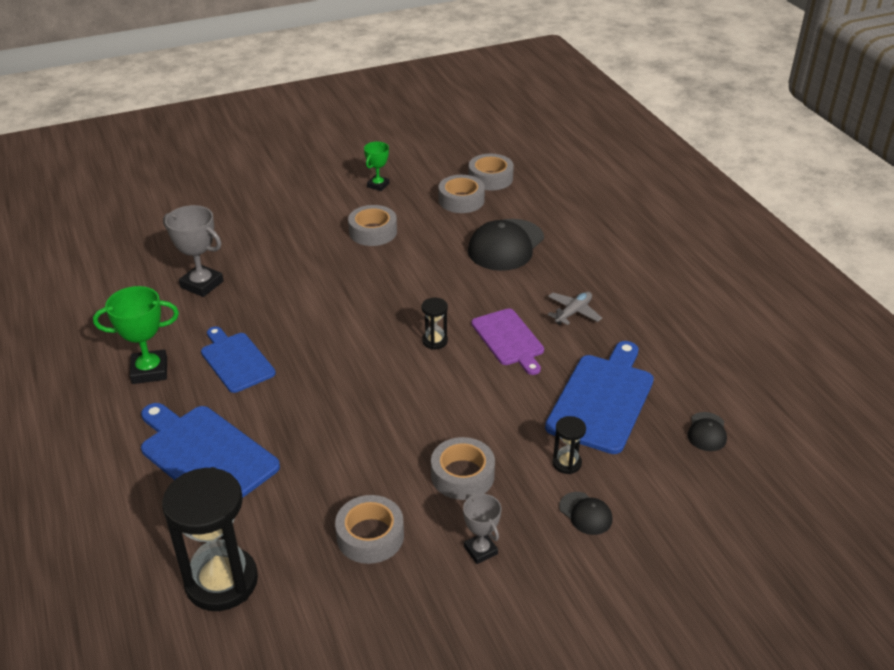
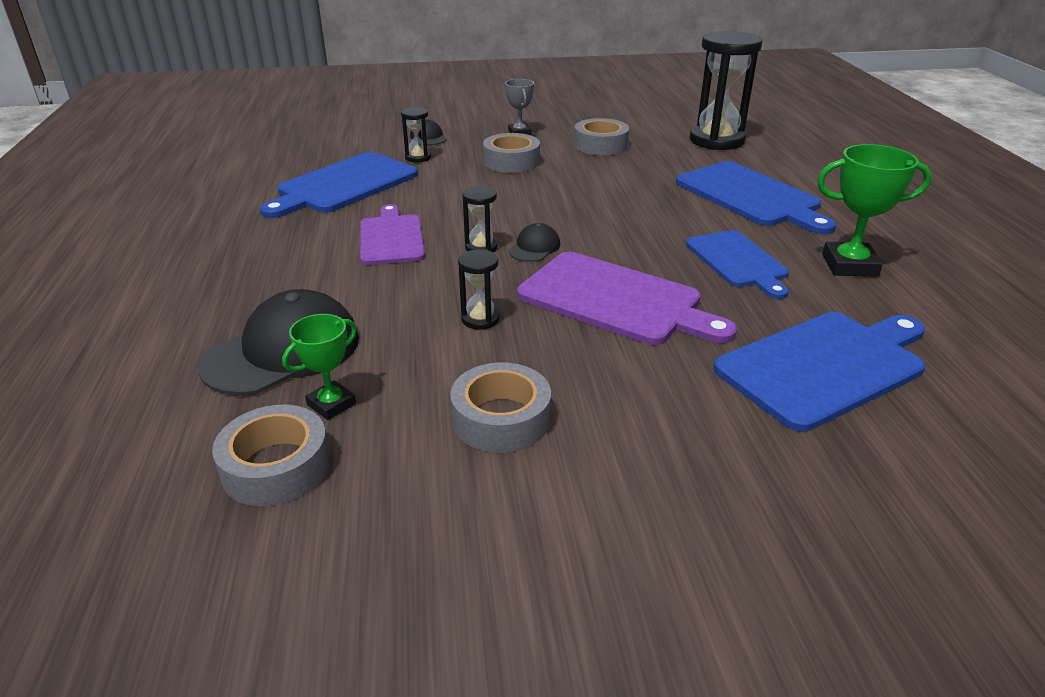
camera: 165 degrees left, 5 degrees down
grey trophy [163,205,223,297] -> blue cutting board [713,312,925,432]
green trophy [364,142,389,191] -> green trophy moved to [282,314,357,420]
grey tape [468,154,514,190] -> none
grey plane [548,291,602,325] -> none
black cap [687,412,727,451] -> black cap moved to [509,223,560,262]
none -> black hourglass [458,250,500,330]
none -> purple cutting board [517,252,737,345]

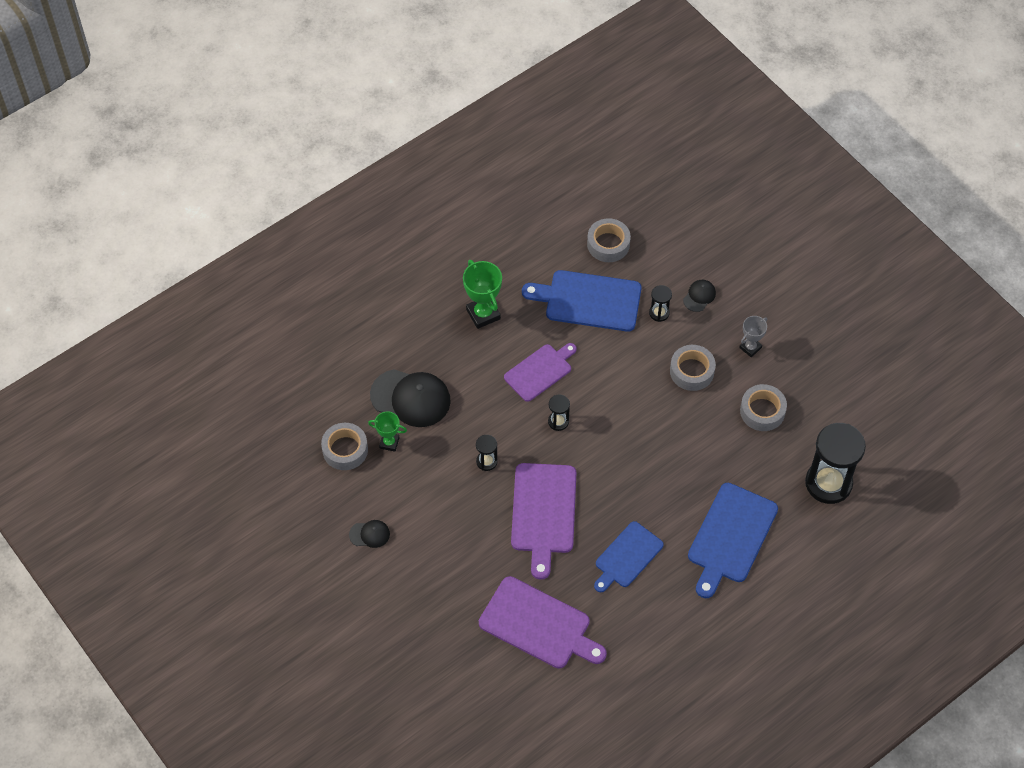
camera: 60 degrees right, 25 degrees up
grey tape [450,362,551,453] -> grey tape moved to [587,218,631,262]
black cap [509,223,560,262] -> black cap moved to [349,520,390,548]
blue cutting board [713,312,925,432] -> purple cutting board [479,576,607,668]
green trophy [817,144,932,277] -> green trophy moved to [463,260,502,329]

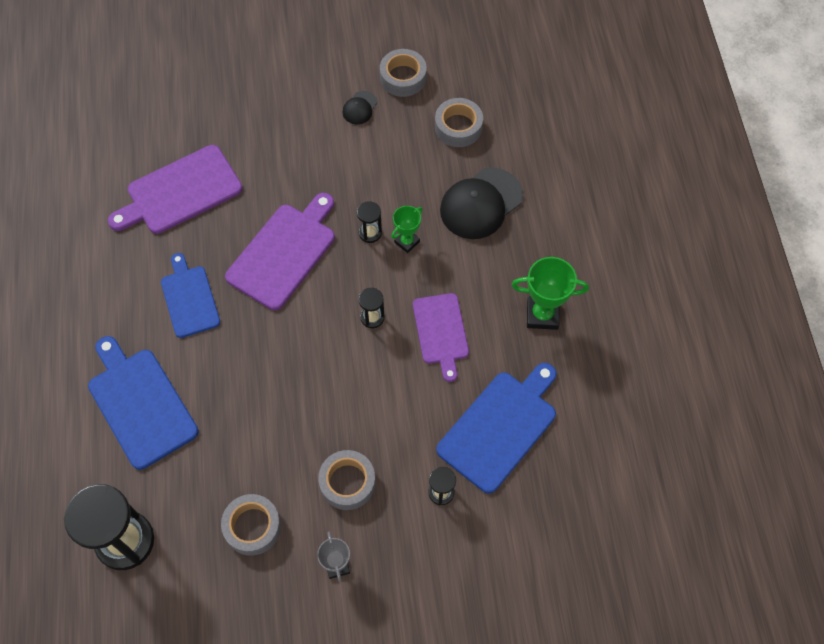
camera: 120 degrees right, 5 degrees up
green trophy [368,411,407,452] -> green trophy moved to [391,206,422,253]
purple cutting board [511,463,577,580] -> purple cutting board turned 90 degrees clockwise [225,193,335,310]
grey tape [587,218,631,262] -> grey tape moved to [380,49,427,97]
black cap [683,280,716,312] -> none

